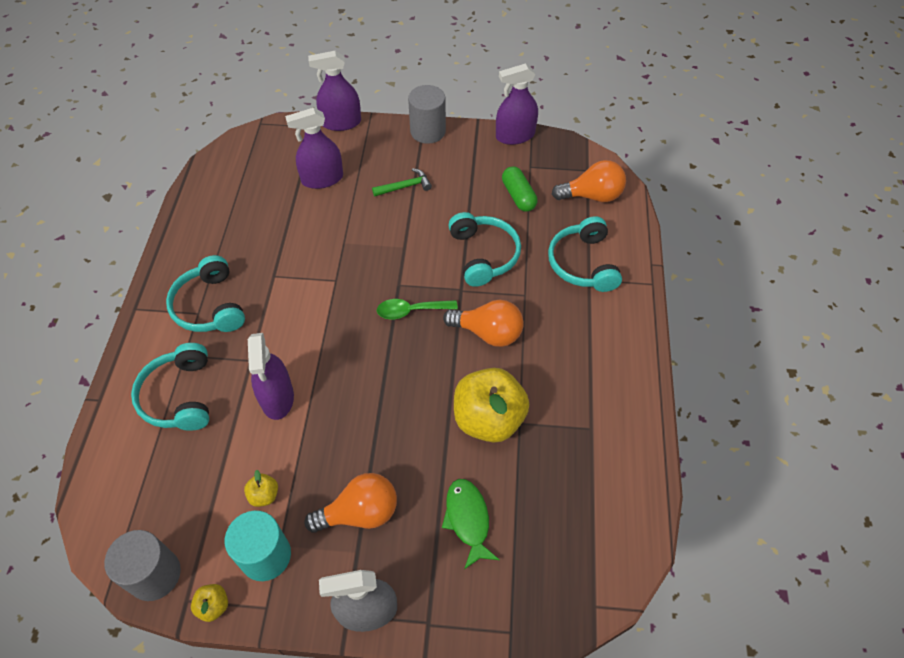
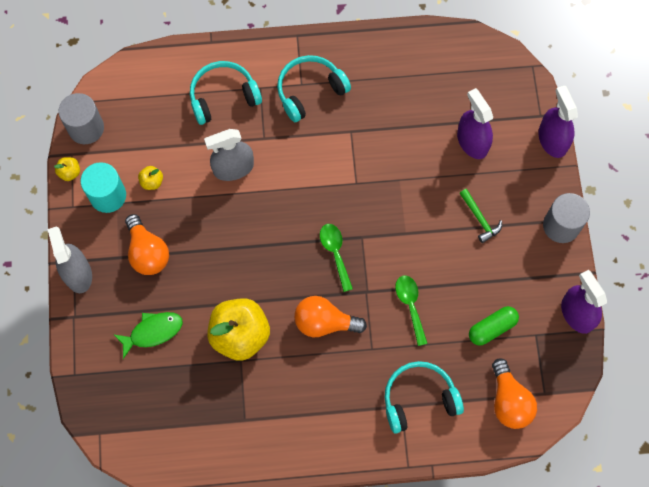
camera: 80 degrees right, 15 degrees up
purple spray bottle [248,333,294,420] -> grey spray bottle [204,129,254,181]
orange light bulb [443,300,524,347] -> orange light bulb turned 90 degrees clockwise [294,296,367,337]
turquoise headphones [448,212,521,287] -> green spoon [395,275,428,346]

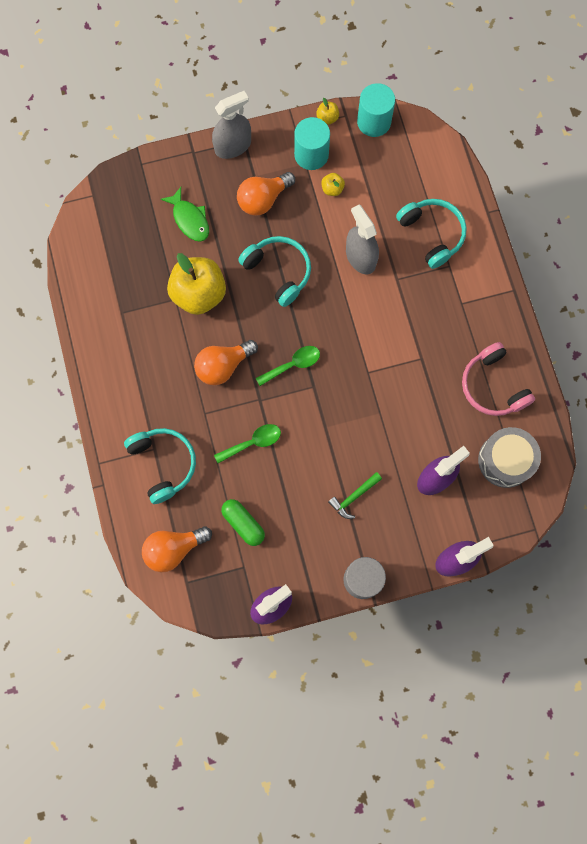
camera: 80 degrees right, 5 degrees up
grey cylinder [58,93,104,144] -> turquoise cylinder [357,83,395,137]
turquoise headphones [277,55,351,122] -> turquoise headphones moved to [238,236,311,307]
orange light bulb [294,296,367,337] -> orange light bulb turned 120 degrees counterclockwise [194,340,258,385]
none -> pink headphones [462,342,535,416]
none -> grey drum [478,427,541,488]

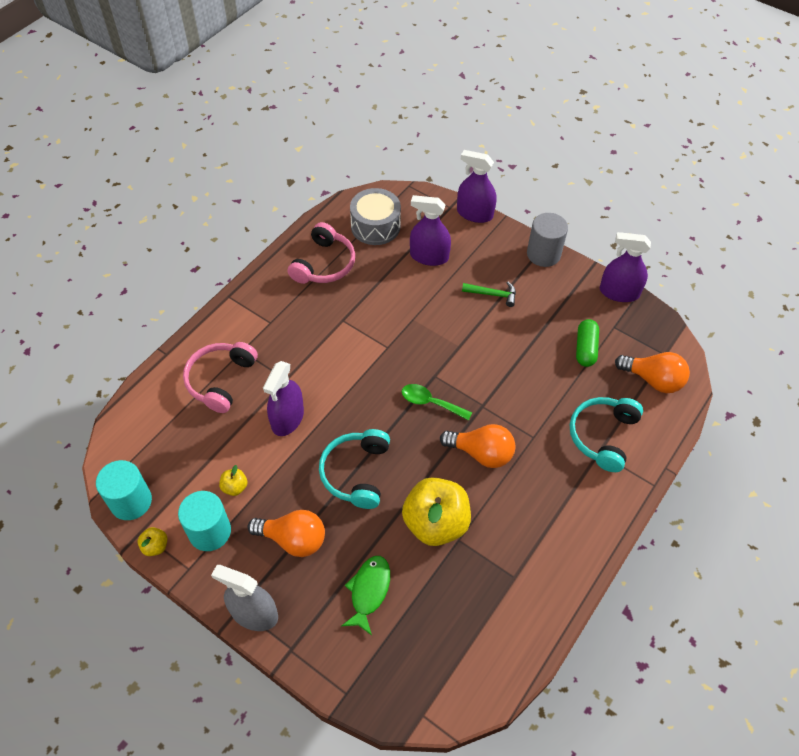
camera: 130 degrees left, 20 degrees down
green spoon [214,424,281,463] -> none
grey spray bottle [346,204,379,274] -> purple spray bottle [263,361,304,436]
turquoise headphones [396,199,467,269] -> pink headphones [183,342,258,413]

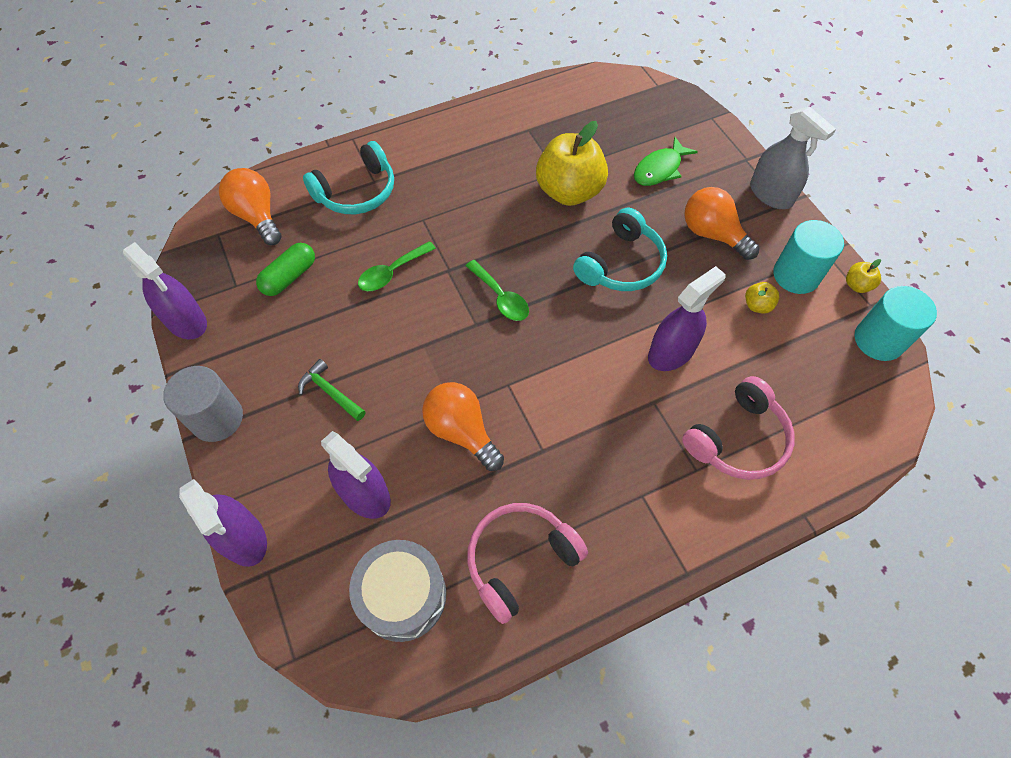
camera: 150 degrees left, 5 degrees up
orange light bulb [440,424,515,468] -> orange light bulb moved to [422,382,504,471]
none -> green spoon [358,241,436,291]

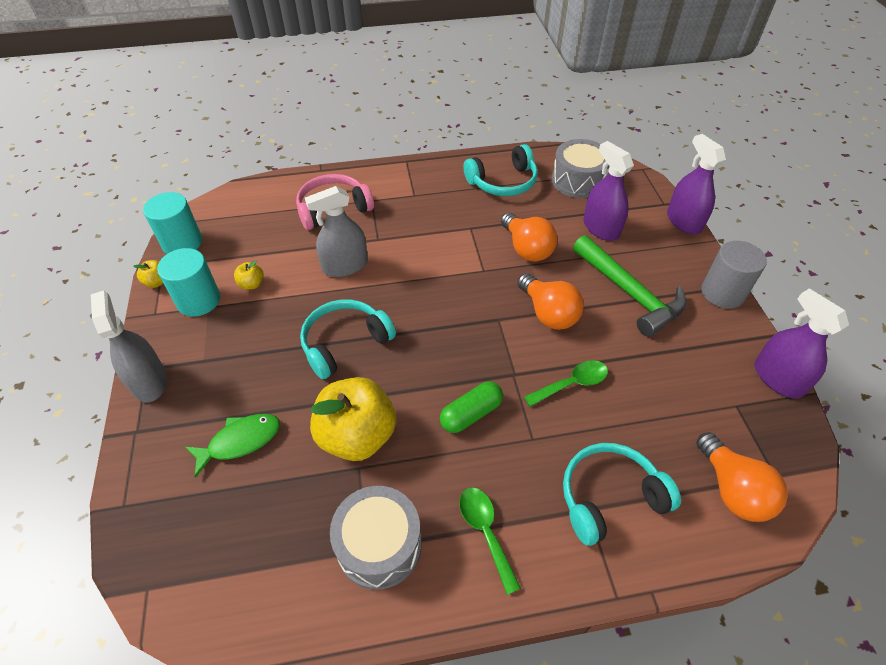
camera: 165 degrees left, 10 degrees down
green capsule [256,243,315,296] -> green capsule moved to [440,381,503,433]
green hammer [298,359,366,421] -> green hammer [573,235,687,337], size x1.99
green spoon [465,260,529,321] -> green spoon moved to [459,487,521,595]
pink headphones [467,503,588,624] -> turquoise headphones [464,144,538,196]
purple spray bottle [648,266,726,371] -> grey spray bottle [305,186,368,277]
orange light bulb [684,187,760,260] -> orange light bulb moved to [517,273,584,330]
none -> grey drum [330,486,422,590]

